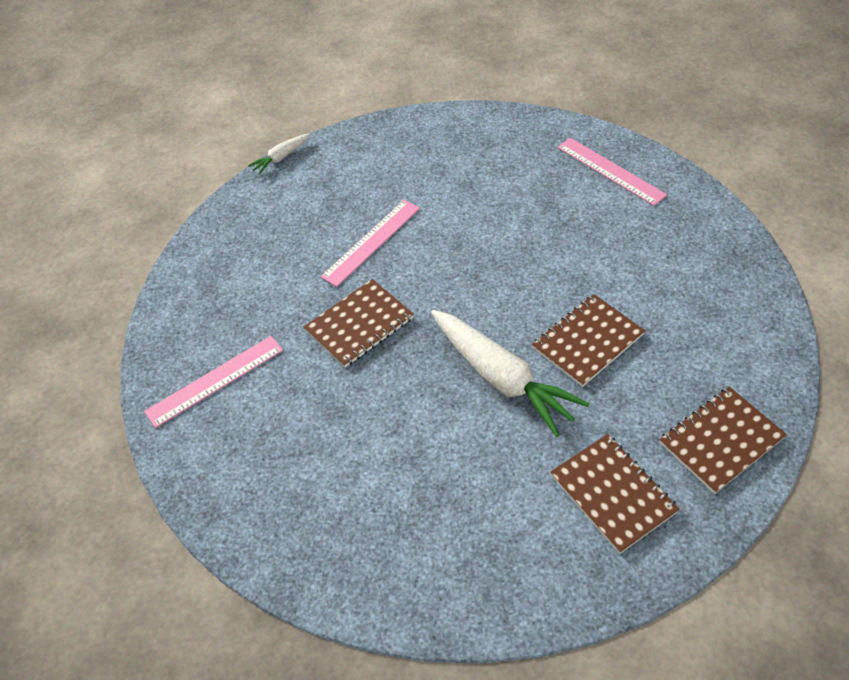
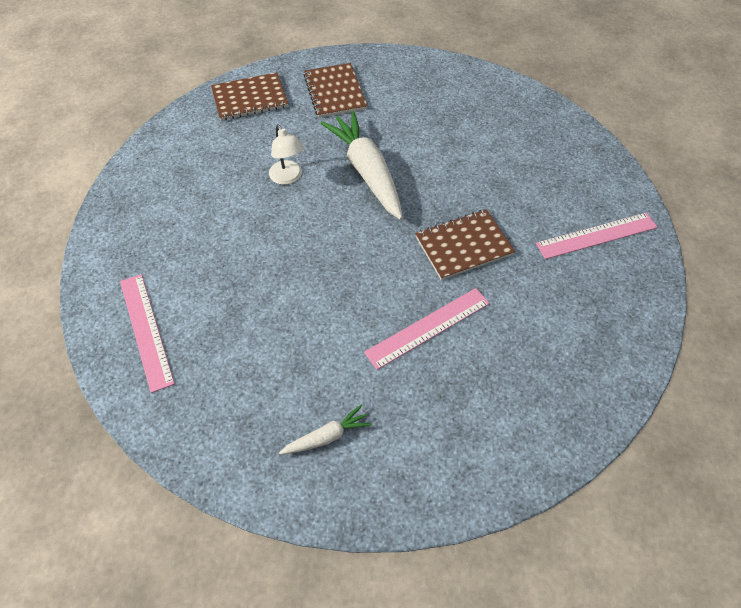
camera: 165 degrees left, 5 degrees up
white carrot [248,133,310,175] -> white carrot moved to [279,405,372,455]
brown notebook [532,294,645,387] -> white lamp [269,124,304,185]

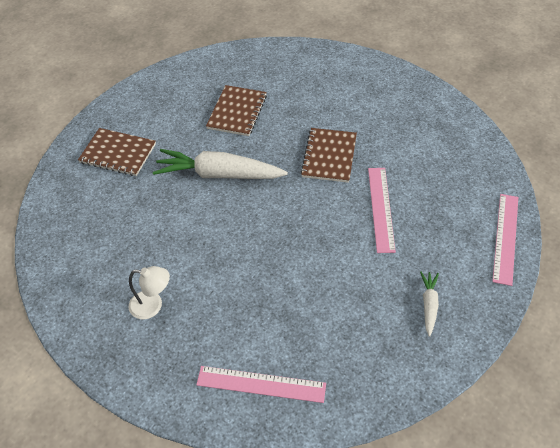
camera: 55 degrees left, 5 degrees down
brown notebook [211,72,288,121] -> brown notebook moved to [206,85,267,136]
white lamp [269,124,304,185] -> white lamp moved to [129,266,170,319]
pink ruler [536,212,658,259] -> pink ruler moved to [492,194,518,286]

